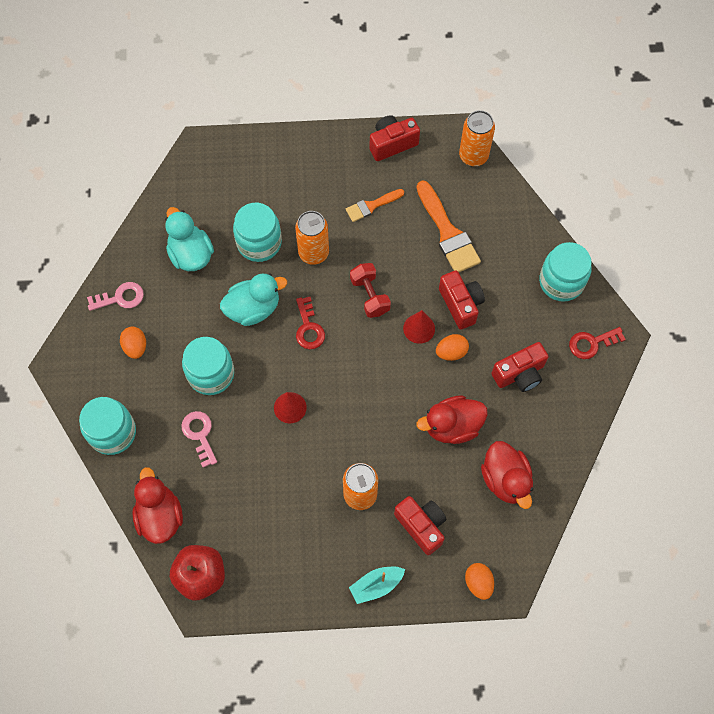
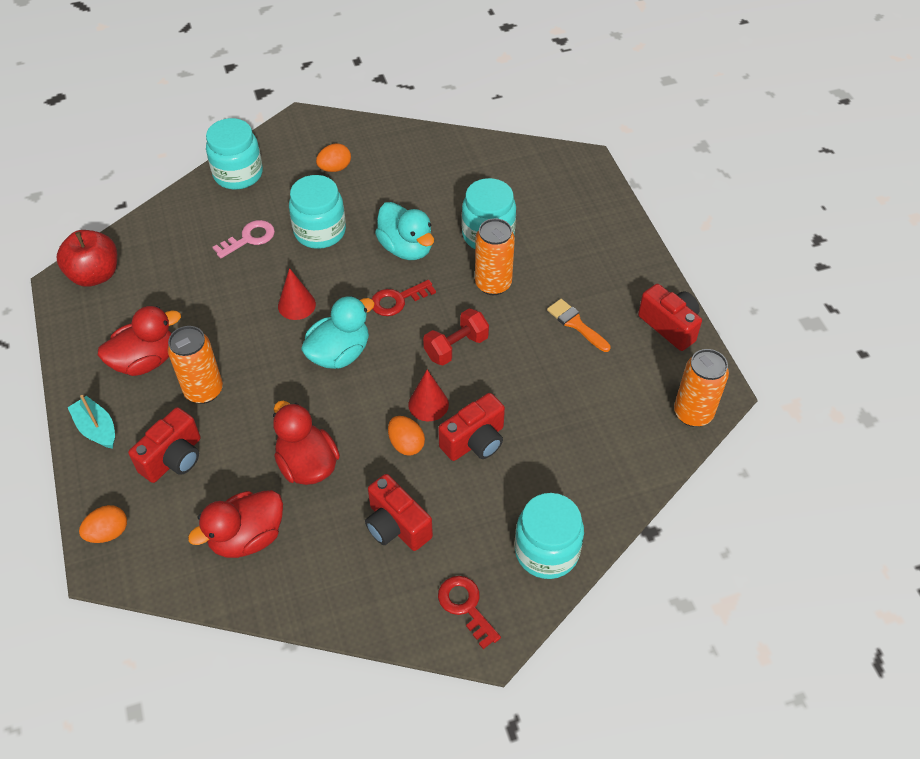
camera: 75 degrees right, 15 degrees down
pink key [87,282,144,311] -> none
red duck [132,467,183,544] -> red duck moved to [98,306,181,376]
turquoise duck [165,207,214,271] -> turquoise duck moved to [301,296,375,369]
orange brush [417,180,481,272] -> none

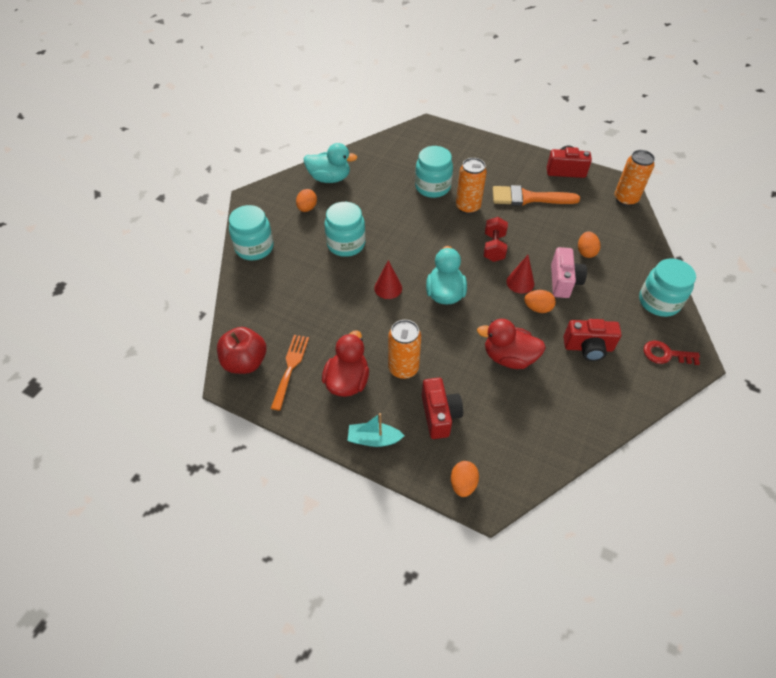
camera: 45 degrees left, 0 degrees up
red duck [188,490,283,558] -> none
pink key [212,220,275,258] -> none
red key [372,280,436,316] -> none
turquoise duck [375,202,434,260] -> turquoise duck moved to [304,143,357,183]
red camera [438,393,505,461] -> pink camera [551,247,587,298]
orange brush [547,299,611,352] -> orange brush [493,185,580,206], size x1.72
none -> orange fork [271,335,309,411]
none -> orange egg [578,232,600,258]

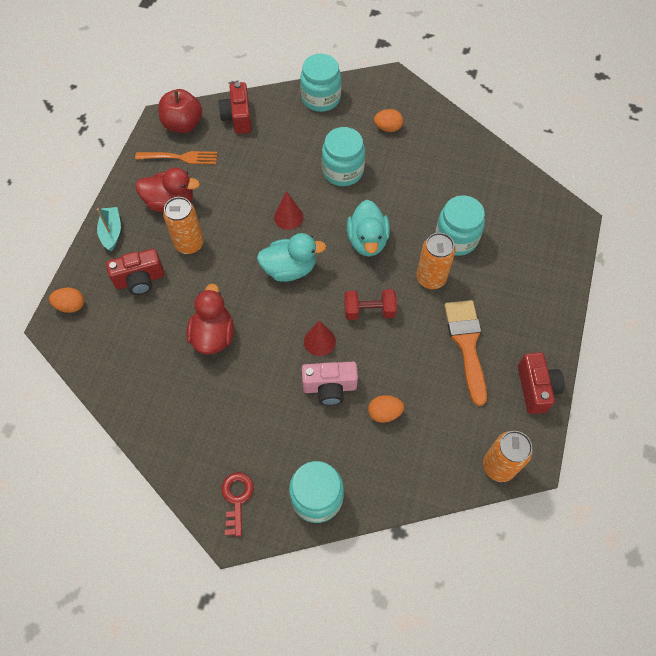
camera: 80 degrees right, 10 degrees up
turquoise duck [304,143,357,183] -> turquoise duck moved to [347,200,390,256]
orange egg [524,290,556,313] -> none
red camera [564,319,622,361] -> red camera moved to [218,82,252,134]

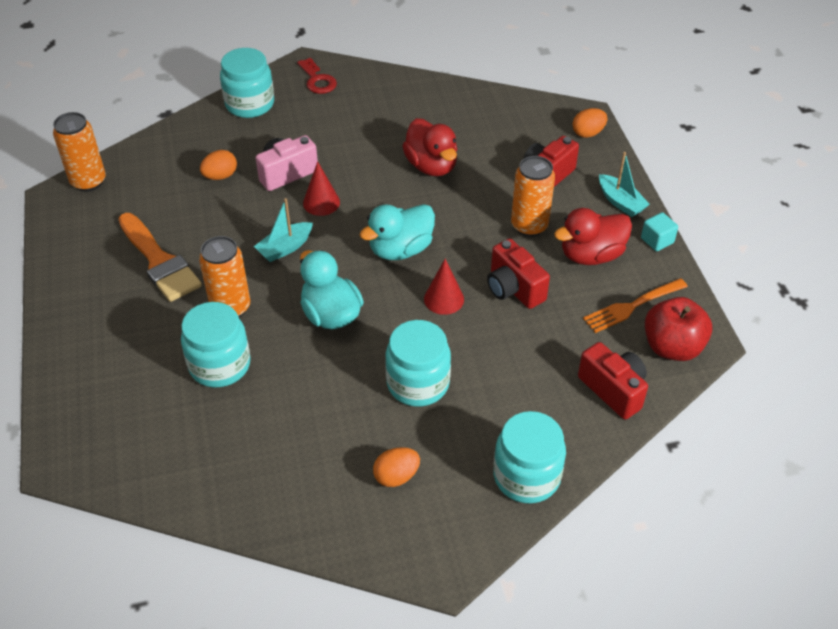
camera: 150 degrees right, 15 degrees down
red dumbbell [344,289,397,320] -> turquoise boat [254,198,313,262]
red camera [518,352,565,414] -> red camera moved to [487,238,550,309]
none -> turquoise cube [641,212,678,251]

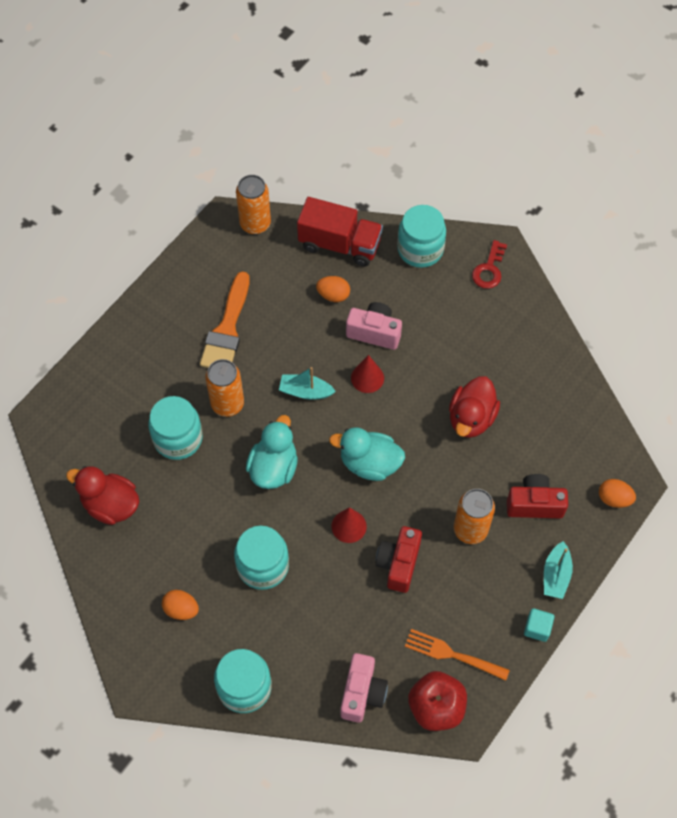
camera: 50 degrees right, 15 degrees up
red duck [554,208,632,265] -> red duck moved to [66,466,139,525]
red camera [578,342,648,420] -> pink camera [341,653,388,723]
none -> red truck [297,197,383,267]

